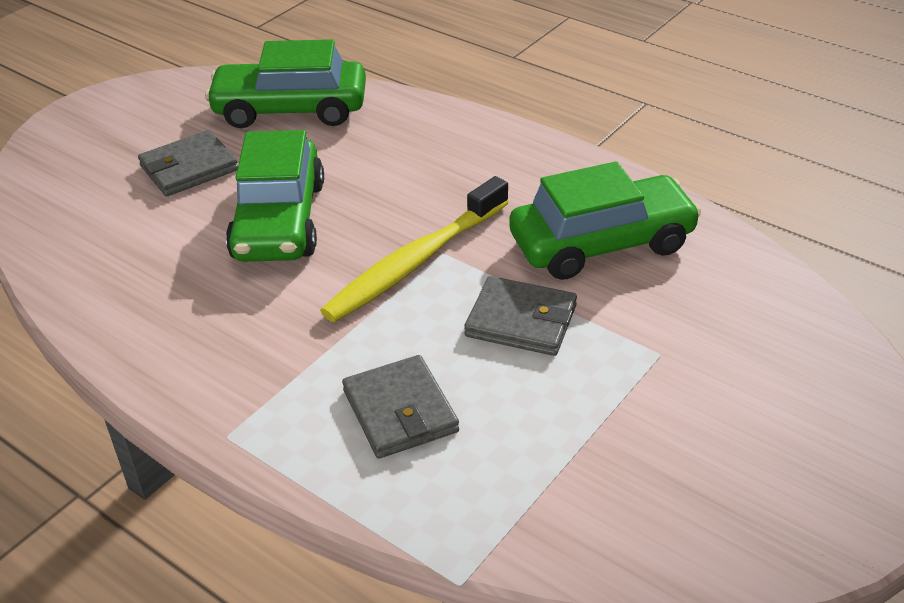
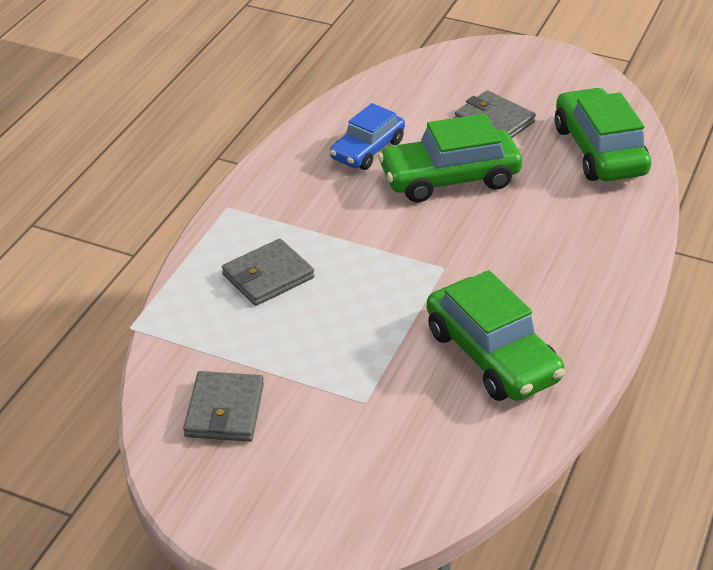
camera: 75 degrees right, 0 degrees up
yellow toothbrush [320,176,509,322] -> none
grey wallet [464,276,577,356] -> grey wallet moved to [183,371,264,442]
none -> blue car [330,103,405,170]

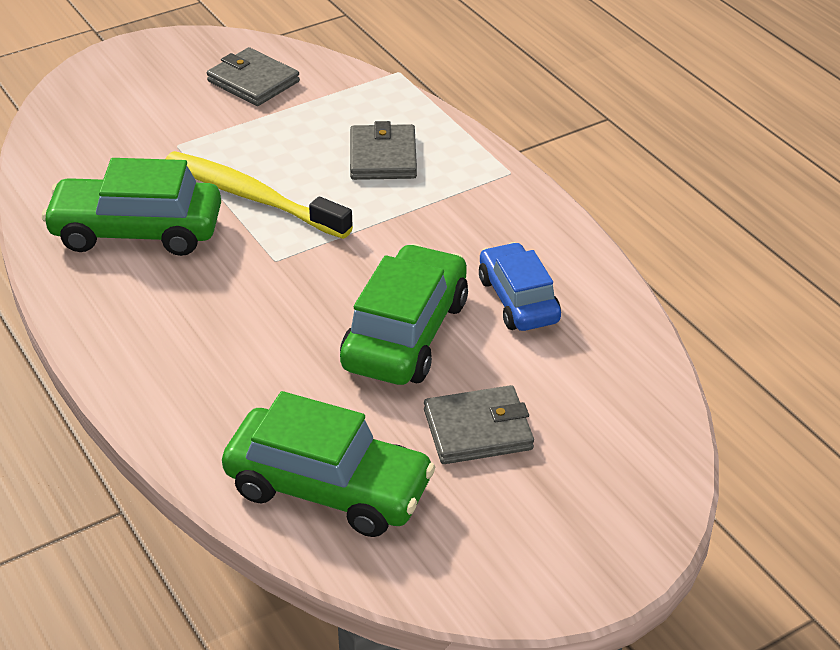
camera: 125 degrees right, 0 degrees up
none -> yellow toothbrush [165,151,353,239]

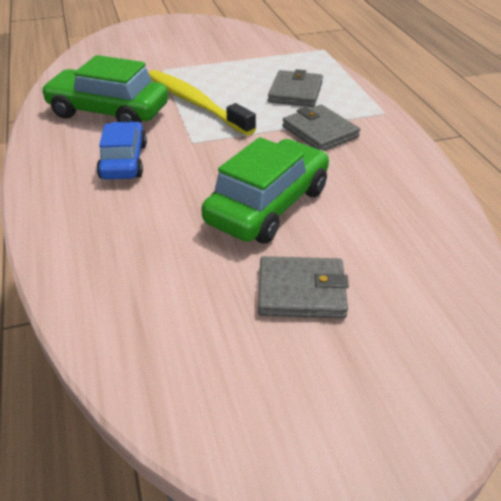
camera: 15 degrees right, 0 degrees up
grey wallet [207,47,300,106] -> grey wallet moved to [282,105,360,151]
green car [222,391,435,537] -> none
blue car [479,242,561,331] -> blue car moved to [97,121,147,179]

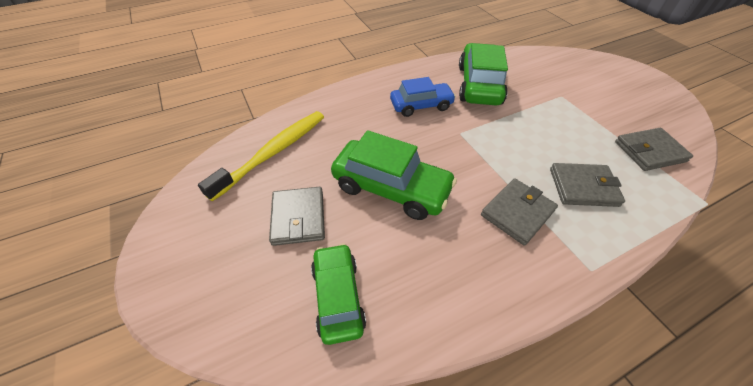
camera: 80 degrees right, 10 degrees up
yellow toothbrush [149,70,256,136] -> yellow toothbrush moved to [198,111,324,201]
none -> green car [311,243,366,345]
none -> grey wallet [615,128,693,171]

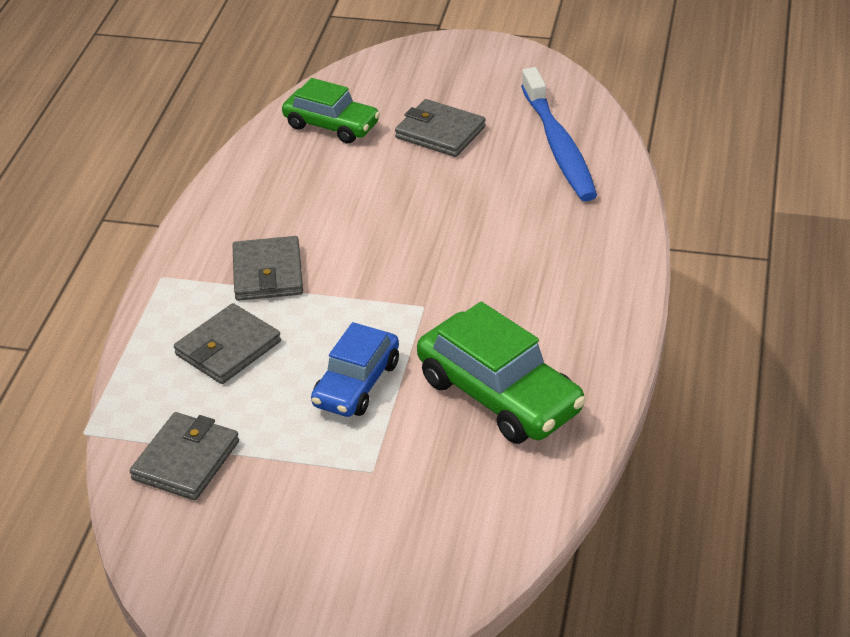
camera: 130 degrees right, 10 degrees down
yellow toothbrush [198,111,324,201] -> blue toothbrush [521,67,597,201]
green car [331,130,457,220] -> none
blue car [390,77,456,117] -> blue car moved to [311,322,399,417]

